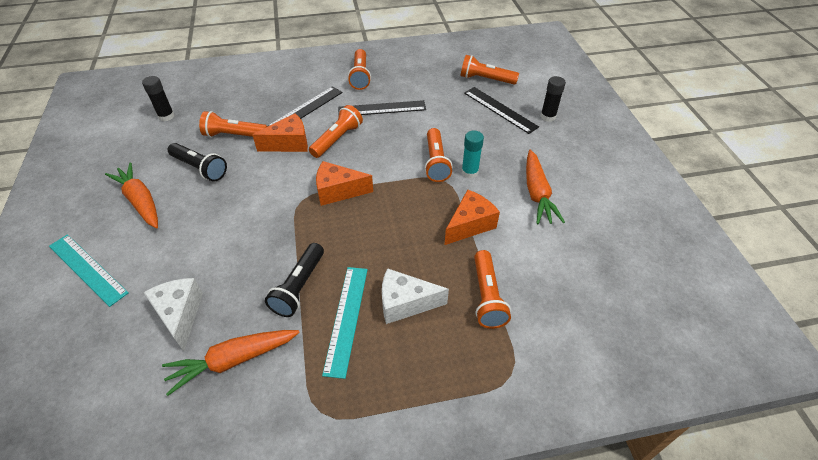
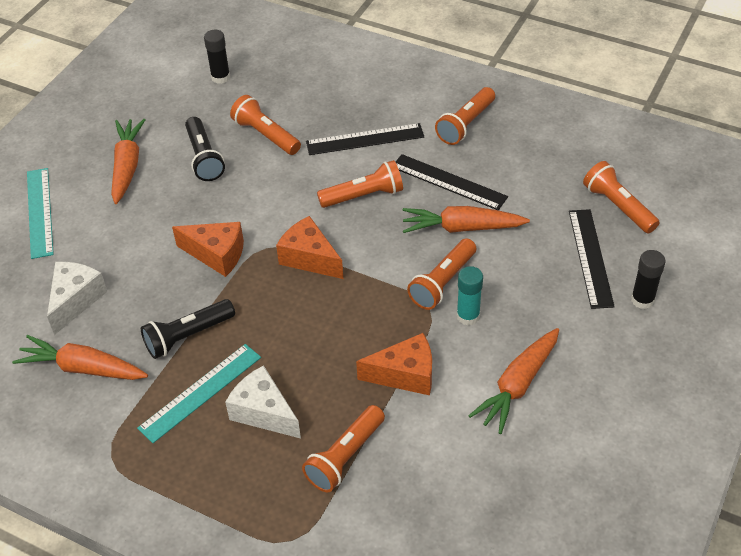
camera: 40 degrees right, 0 degrees up
orange cheese [253,113,308,152] -> orange cheese moved to [172,222,244,277]
none -> orange carrot [403,206,530,233]

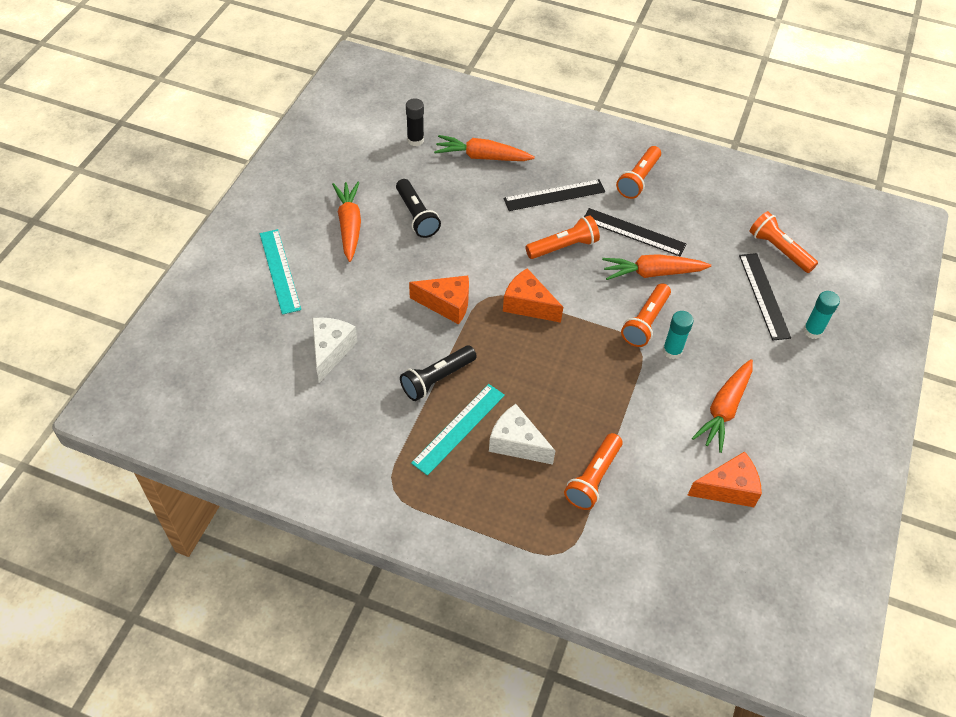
camera: 10 degrees left, 5 degrees up
orange carrot [12,335,148,380] -> orange carrot moved to [434,135,535,161]
orange flashlight [230,95,301,155] -> none
orange cheese [356,333,432,395] -> orange cheese moved to [687,451,762,507]
black glue stick [631,250,665,309] -> turquoise glue stick [803,291,840,339]

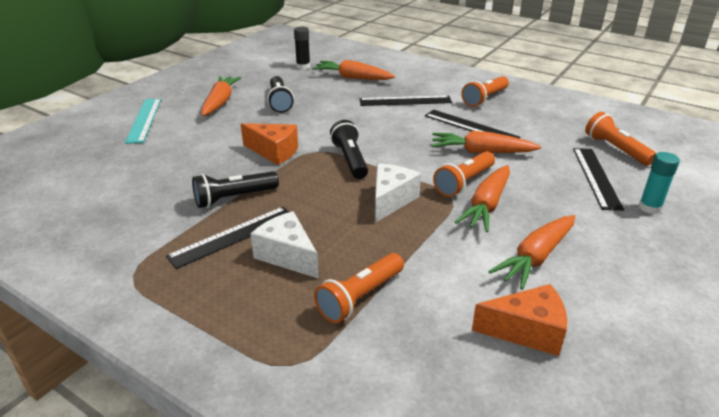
camera: 15 degrees right, 20 degrees down
white cheese [312,317,357,383] -> white cheese moved to [375,163,421,223]
turquoise ruler [411,384,505,476] -> black ruler [166,207,289,269]
orange cheese [503,268,563,323] -> black flashlight [330,120,368,179]
orange flashlight [525,215,600,259] -> none
turquoise glue stick [663,311,694,359] -> orange carrot [455,165,510,232]

